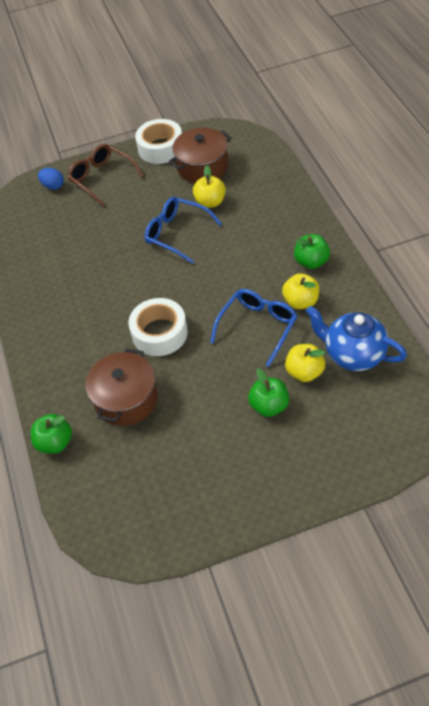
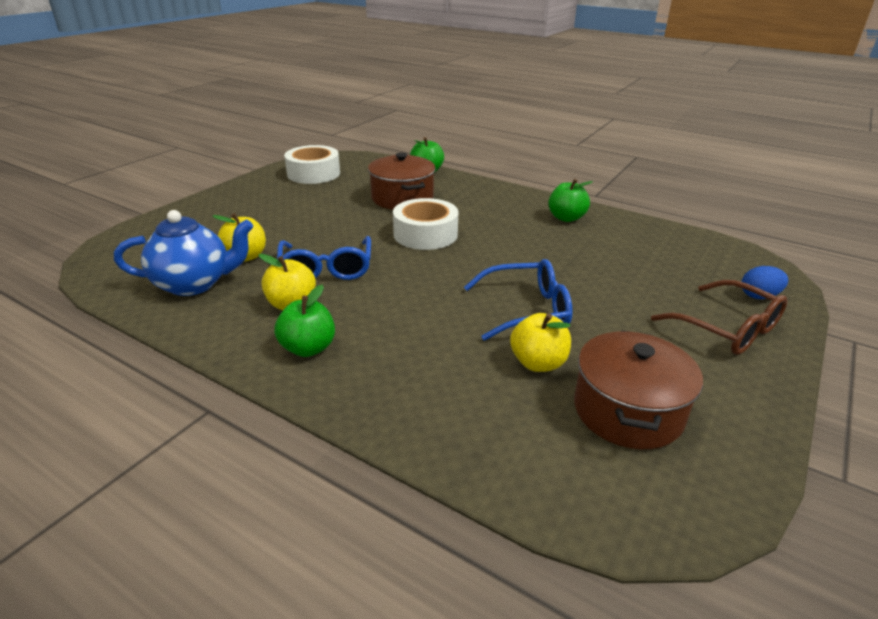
camera: 135 degrees right, 20 degrees down
brown glasses [67,144,144,207] -> brown glasses turned 45 degrees clockwise [651,280,788,355]
white tape [135,119,182,164] -> white tape moved to [284,145,340,184]
green apple [248,368,289,417] -> green apple moved to [548,179,593,222]

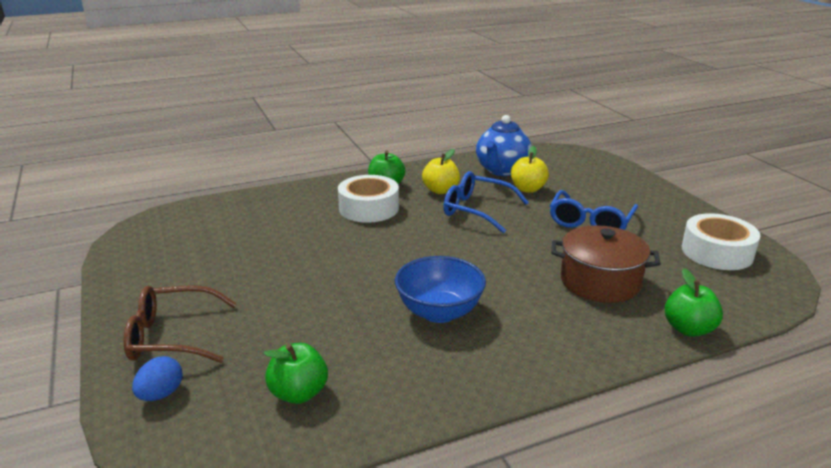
camera: 125 degrees right, 5 degrees down
white tape [393,198,459,250] -> white tape moved to [338,175,399,223]
blue glasses [464,259,573,341] -> blue glasses moved to [550,190,638,230]
yellow apple [510,313,571,372] -> none
green apple [548,179,593,222] -> green apple moved to [263,343,328,404]
brown pot [574,330,703,449] -> none
none -> blue bowl [395,256,486,323]

